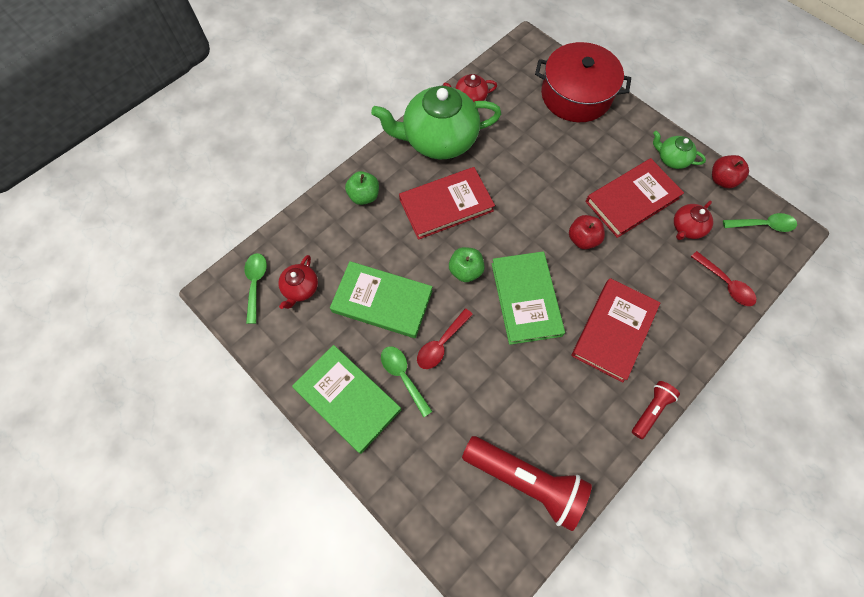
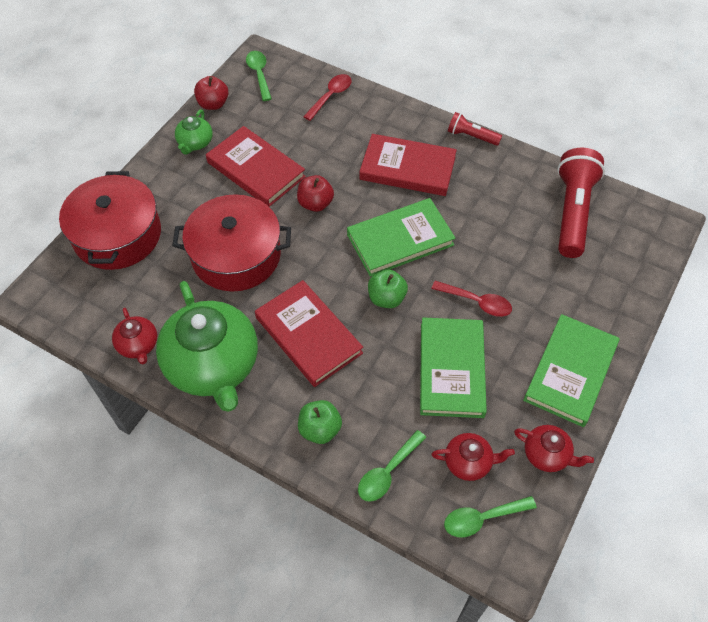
camera: 105 degrees left, 10 degrees down
green spoon [381,346,433,418] -> green spoon moved to [358,430,427,502]
red teapot [674,201,713,240] -> red teapot moved to [514,425,594,472]
none -> red pot [172,194,291,292]

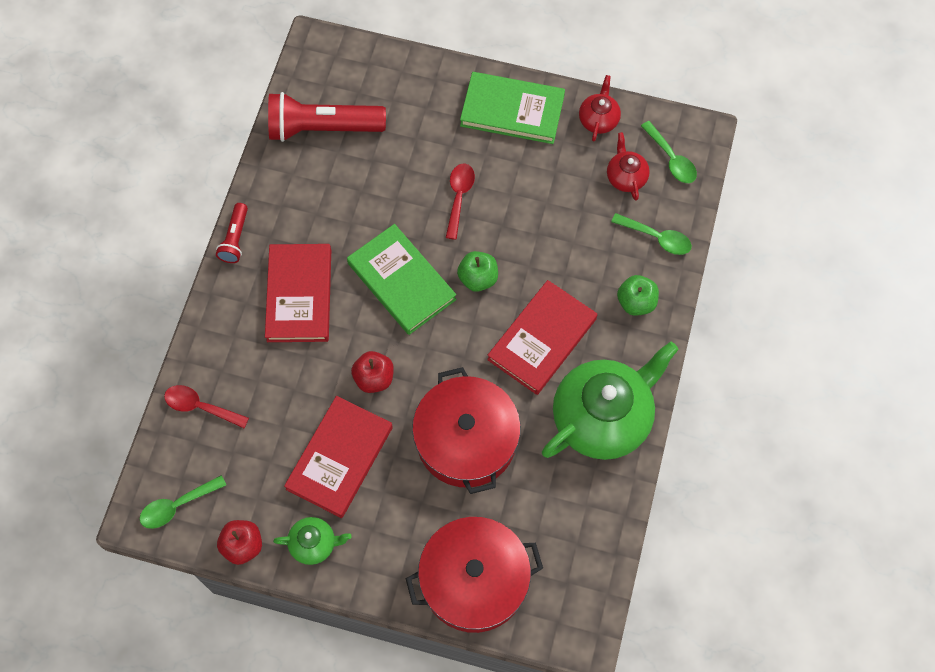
camera: 105 degrees left, 10 degrees up
red teapot [112,308,157,364] -> none
green book [420,317,487,418] -> none

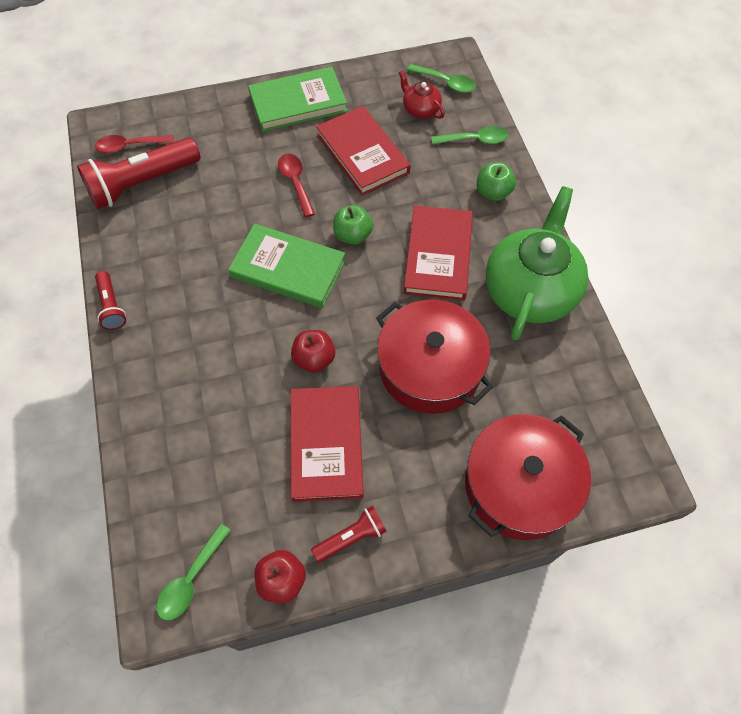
camera: 30 degrees left, 5 degrees down
red spoon [164,385,249,428] -> red spoon moved to [95,135,174,153]
red book [265,244,331,342] -> red book moved to [316,106,411,196]
green teapot [273,517,352,565] -> red flashlight [311,506,387,563]
red teapot [579,75,621,141] -> none

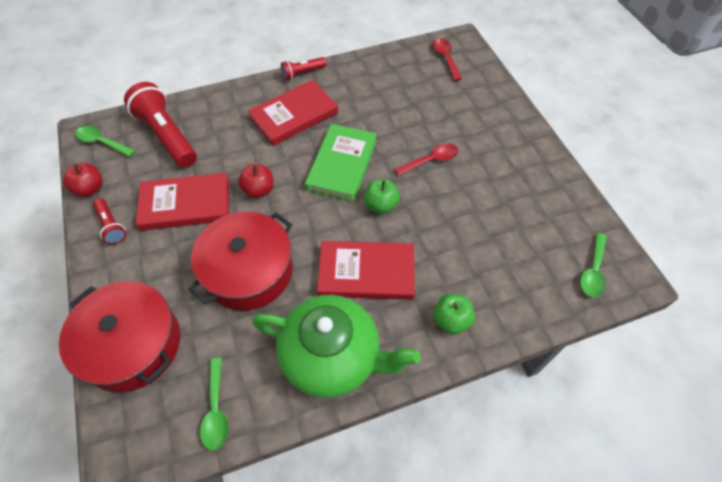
camera: 85 degrees right, 5 degrees down
red flashlight [77,138,201,209] -> red flashlight moved to [124,82,197,167]
green book [248,67,347,132] -> none
red book [316,106,411,196] -> red book moved to [248,80,338,146]
red teapot [399,71,445,119] -> none
green spoon [431,126,508,144] -> green spoon moved to [200,358,229,451]

